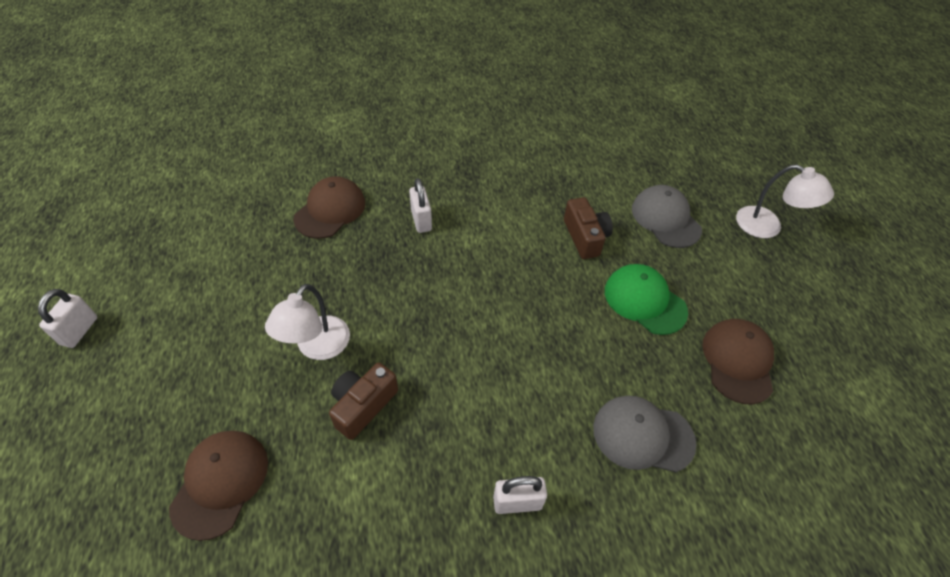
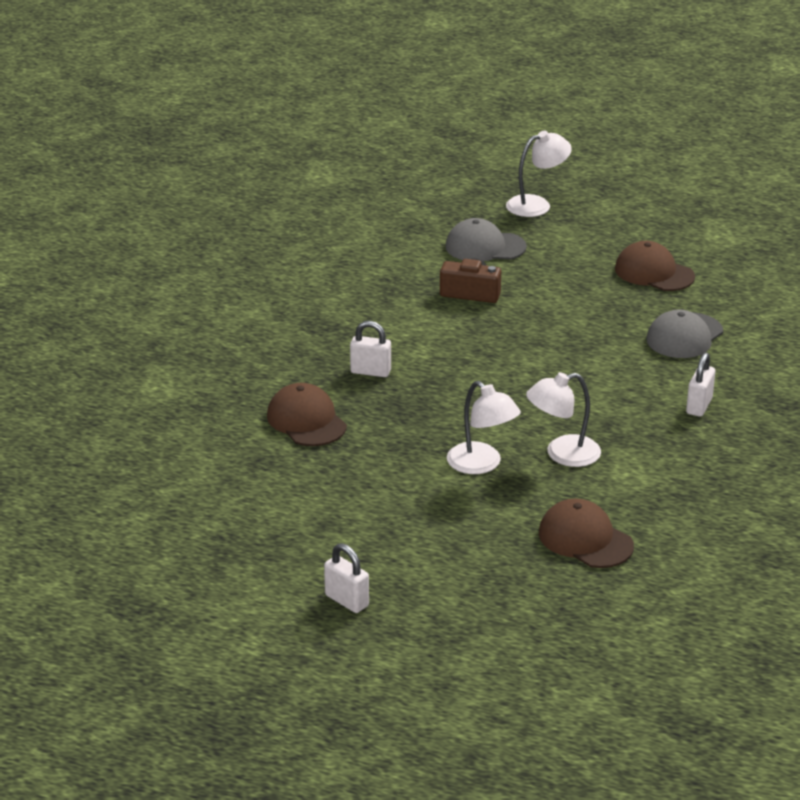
camera: 60 degrees left, 20 degrees down
brown camera [329,363,398,440] -> white lamp [526,372,601,467]
green cap [605,264,688,335] -> none

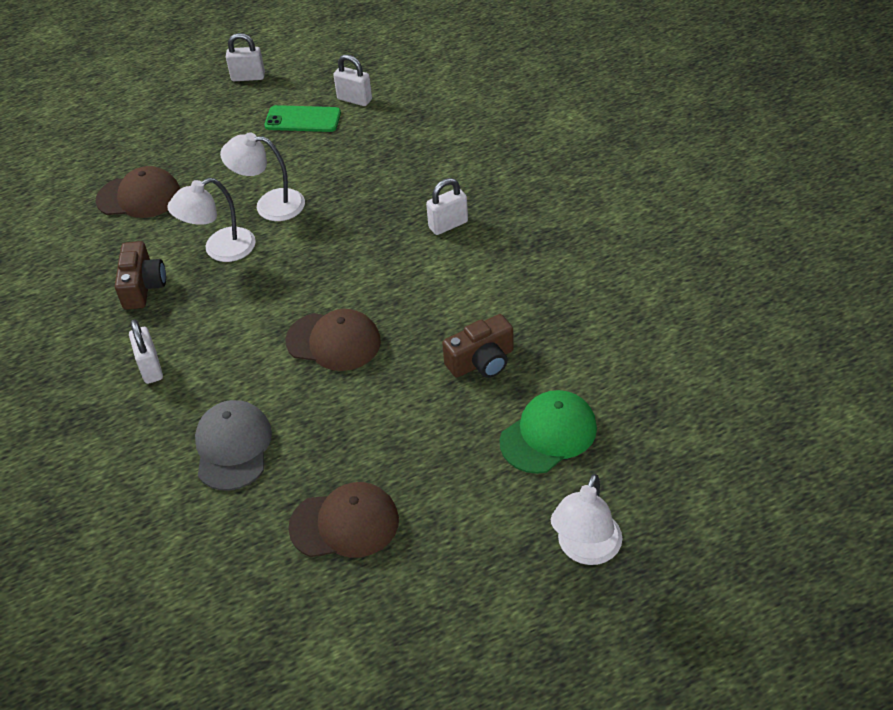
camera: 140 degrees right, 15 degrees up
brown cap [267,383,347,446] -> brown cap moved to [285,309,381,371]
grey cap [445,218,527,261] -> green cap [500,390,597,474]
white lamp [526,372,601,467] -> white lamp turned 150 degrees counterclockwise [167,178,256,262]
none -> brown camera [115,241,166,310]
none -> green phone [264,105,341,132]
none -> white padlock [334,54,372,106]

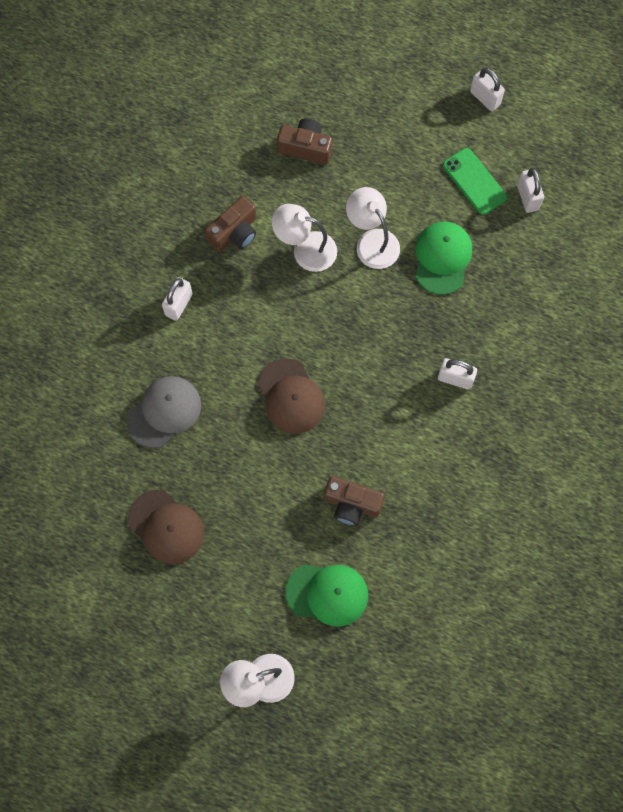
camera: 45 degrees right, 25 degrees up
brown cap [95,166,180,218] -> brown camera [277,118,332,165]
none -> green cap [415,222,472,295]

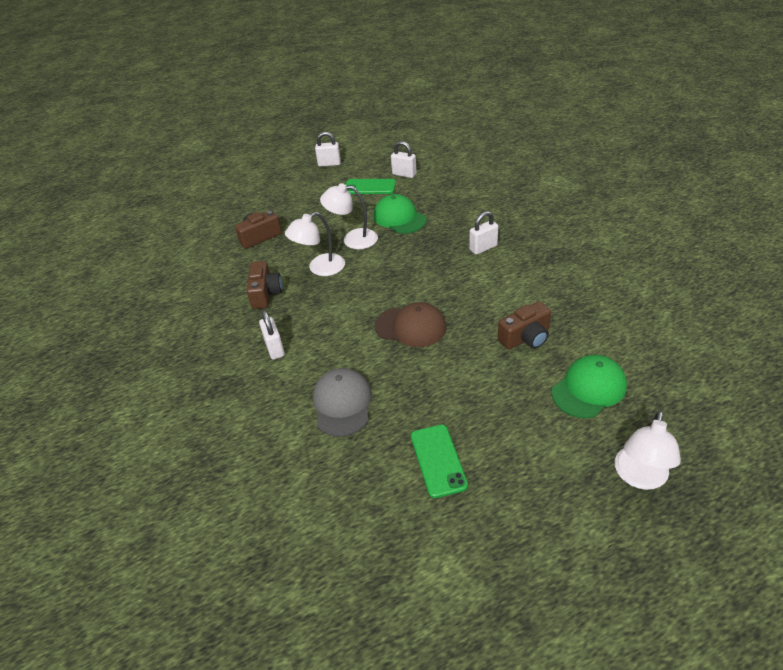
camera: 45 degrees left, 30 degrees down
brown cap [128,490,204,564] -> green phone [411,425,468,498]

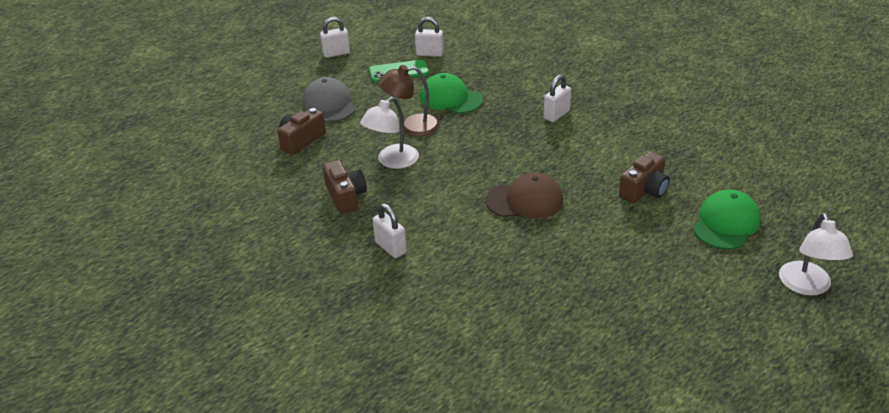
camera: 20 degrees left, 5 degrees down
grey cap [313,368,372,437] -> grey cap moved to [303,77,355,122]
white lamp [320,183,378,249] -> brown lamp [378,65,440,136]
green phone [411,425,468,498] -> none

